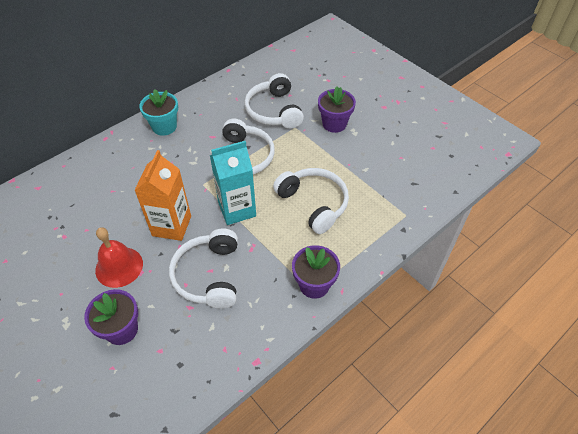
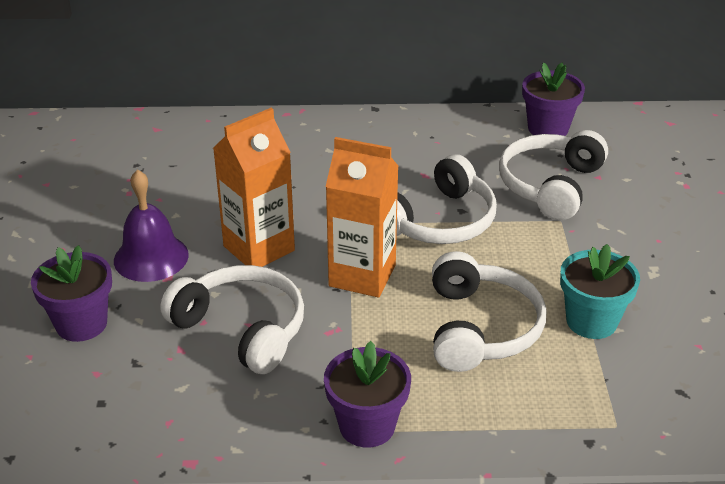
camera: 40 degrees right, 15 degrees down
red bell [95,227,143,288] -> purple bell [114,169,189,282]
turquoise flower pot [139,89,178,136] -> turquoise flower pot moved to [560,244,640,339]
white headphones [169,229,238,309] -> white headphones turned 90 degrees clockwise [160,265,304,374]
turquoise carton [210,141,256,225] -> orange carton [326,137,399,297]
purple flower pot [318,86,356,133] -> purple flower pot moved to [522,63,585,136]

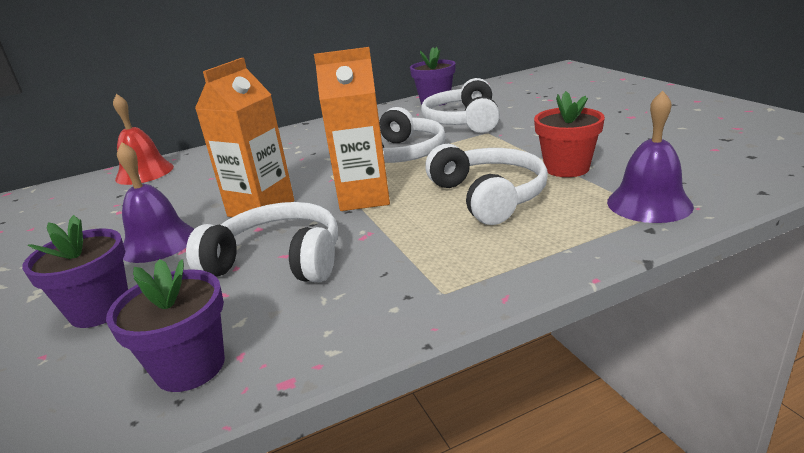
camera: 20 degrees left, 10 degrees down
purple flower pot [324,341,411,448] -> purple flower pot moved to [106,259,225,392]
turquoise flower pot [560,244,640,339] -> red flower pot [534,91,605,177]
none -> red bell [113,94,174,185]
none -> purple bell [607,91,694,223]

